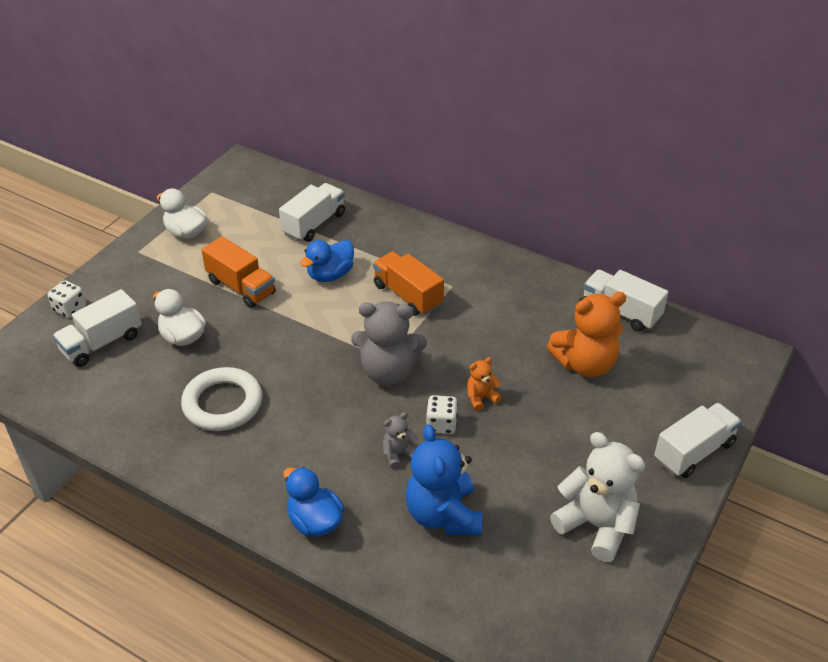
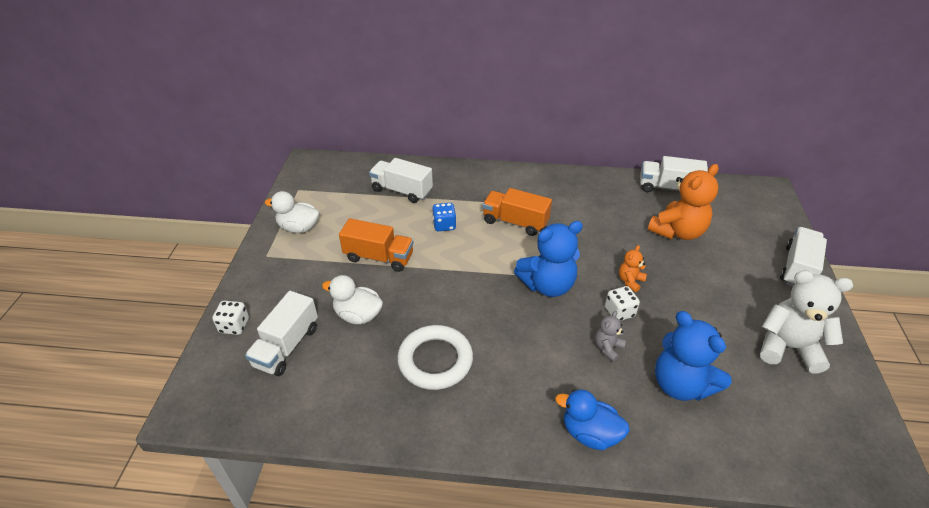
camera: 25 degrees left, 0 degrees up
white truck [279,183,345,242] -> white truck turned 75 degrees counterclockwise [369,158,433,203]
blue duck [300,240,354,282] -> blue dice [432,203,456,231]
grey teddy bear [351,301,427,385] -> blue teddy bear [514,221,583,297]

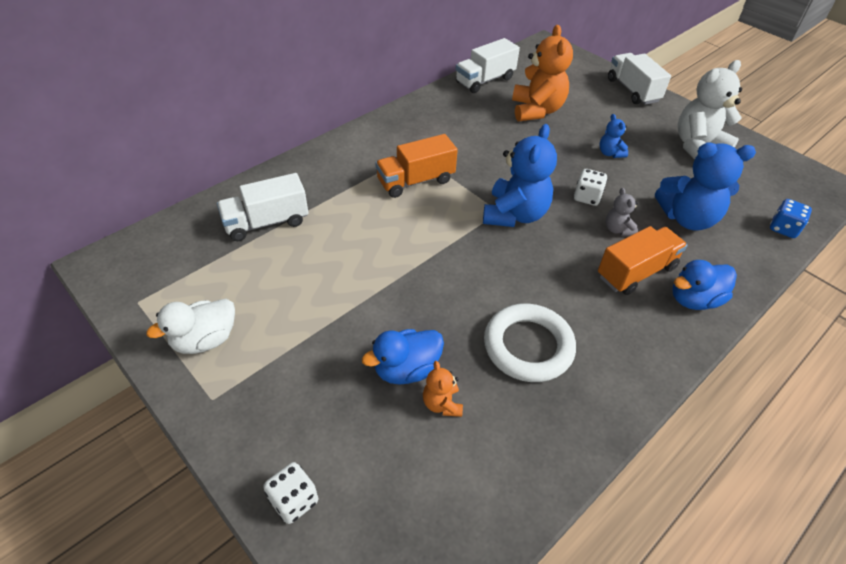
camera: 50 degrees left, 5 degrees up
white truck [245,291,318,376] -> none
white duck [322,275,383,324] -> blue duck [362,329,444,385]
orange truck [339,218,414,272] -> orange truck moved to [598,226,688,295]
blue dice [432,203,456,231] -> blue dice moved to [770,199,812,238]
orange teddy bear [619,245,647,292] -> orange teddy bear moved to [423,361,463,417]
none -> blue teddy bear [599,114,628,158]

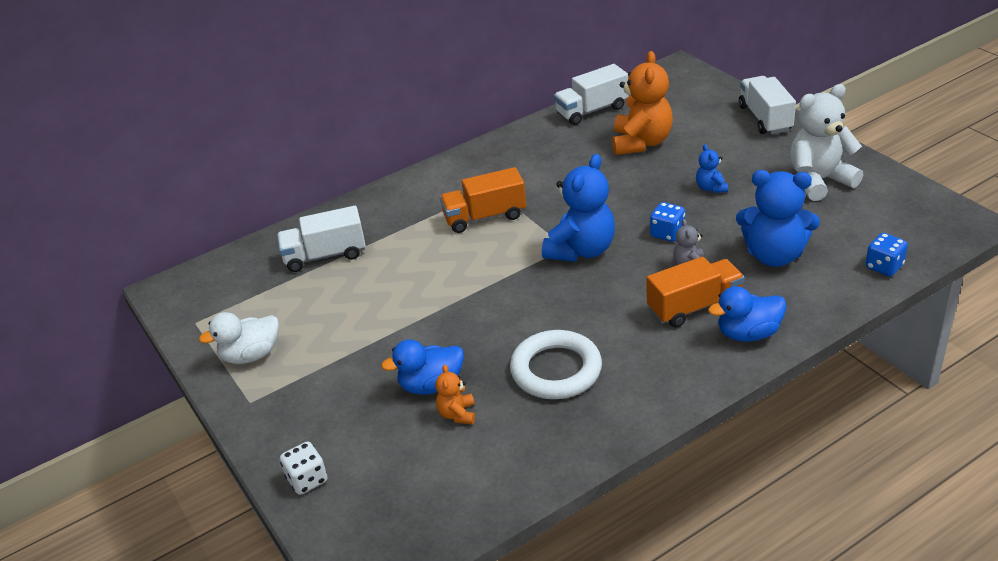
camera: 15 degrees right, 10 degrees down
white dice [574,169,607,206] -> blue dice [650,202,685,242]

